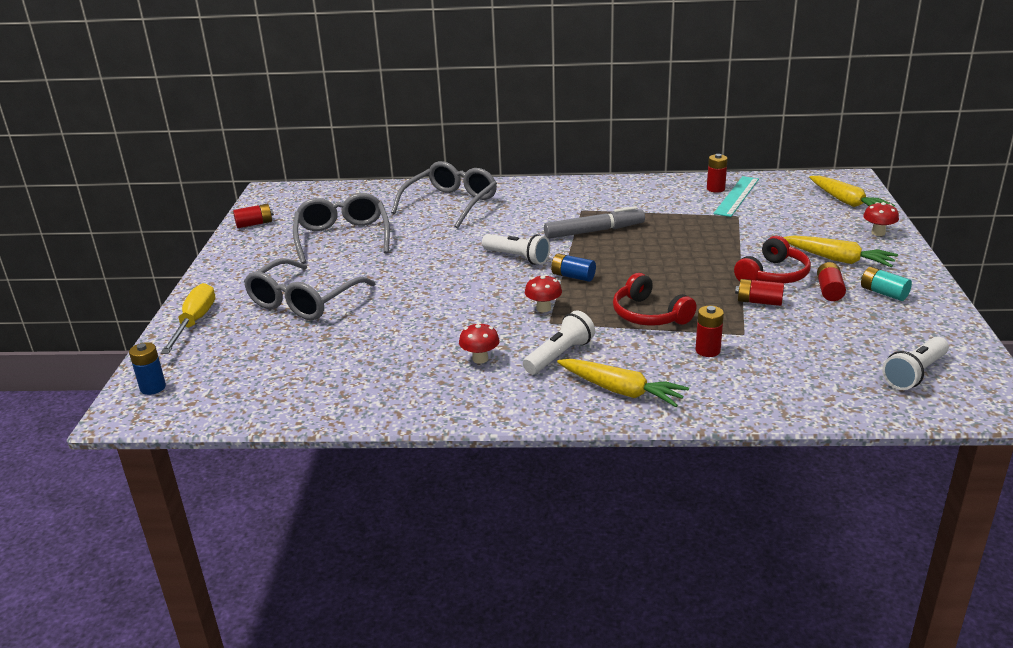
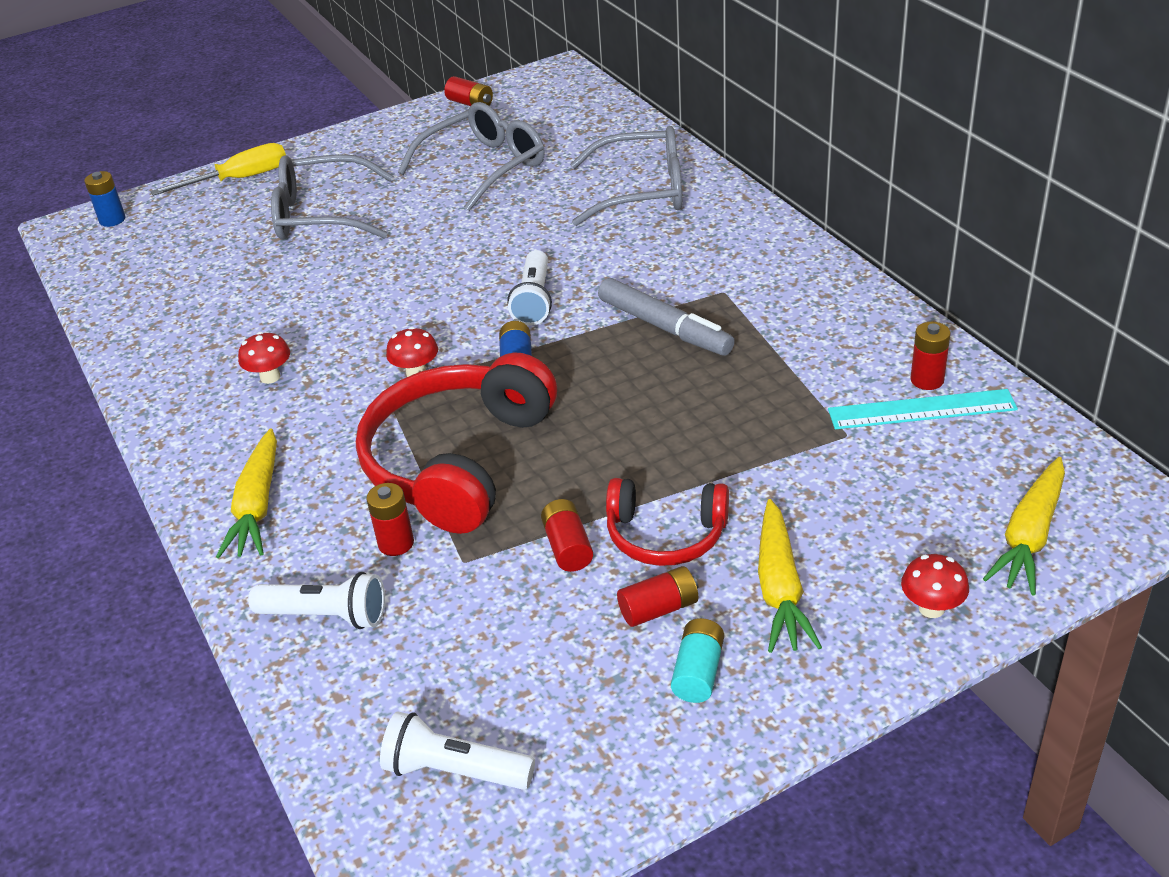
camera: 60 degrees right, 10 degrees up
white flashlight [523,310,595,374] -> white flashlight moved to [249,572,385,629]
red headphones [613,273,697,326] -> red headphones [356,352,557,534], size x1.78

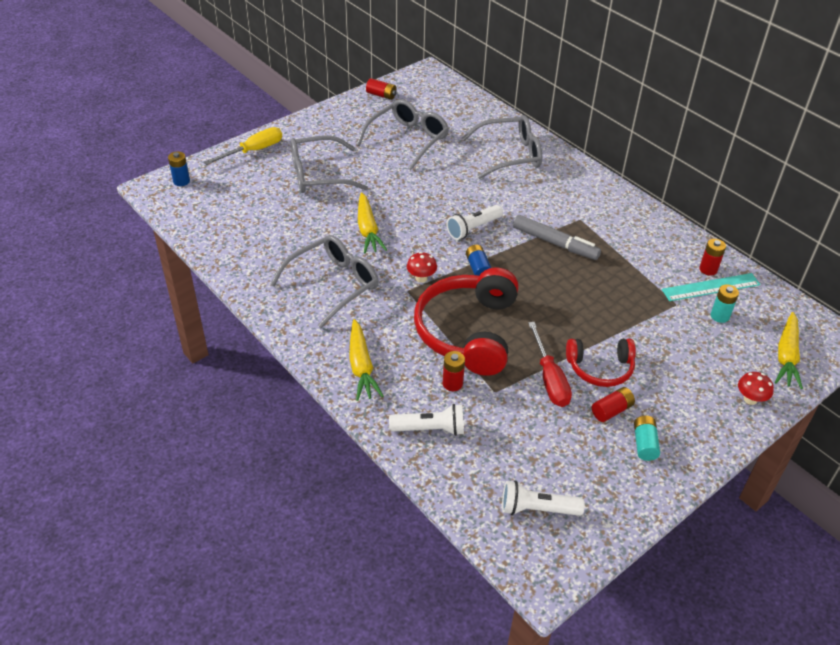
camera: 15 degrees left, 5 degrees up
red mushroom [238,332,290,384] -> grey glasses [270,235,379,328]
white flashlight [507,250,552,326] -> white flashlight turned 60 degrees clockwise [446,205,503,240]
red battery [541,499,593,572] -> red screwdriver [528,322,572,407]
yellow carrot [758,499,822,653] -> yellow carrot moved to [358,192,387,253]
none -> turquoise battery [710,284,739,323]

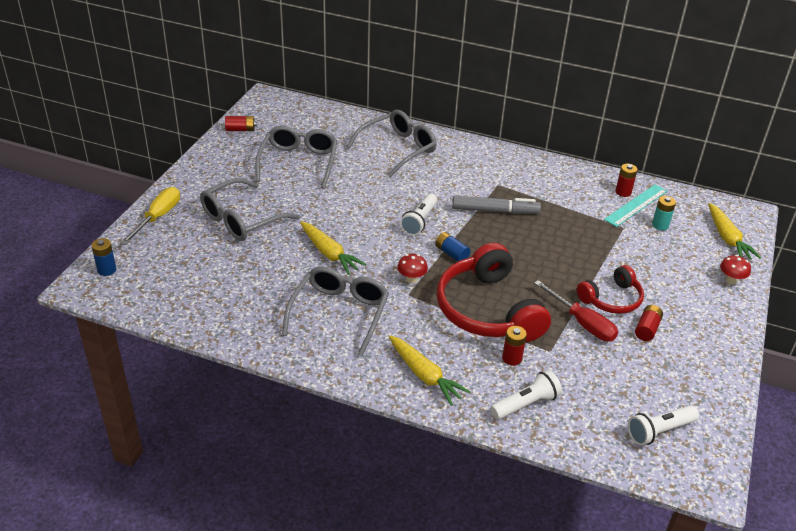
camera: 30 degrees left, 5 degrees down
turquoise battery [634,416,660,461] -> none

